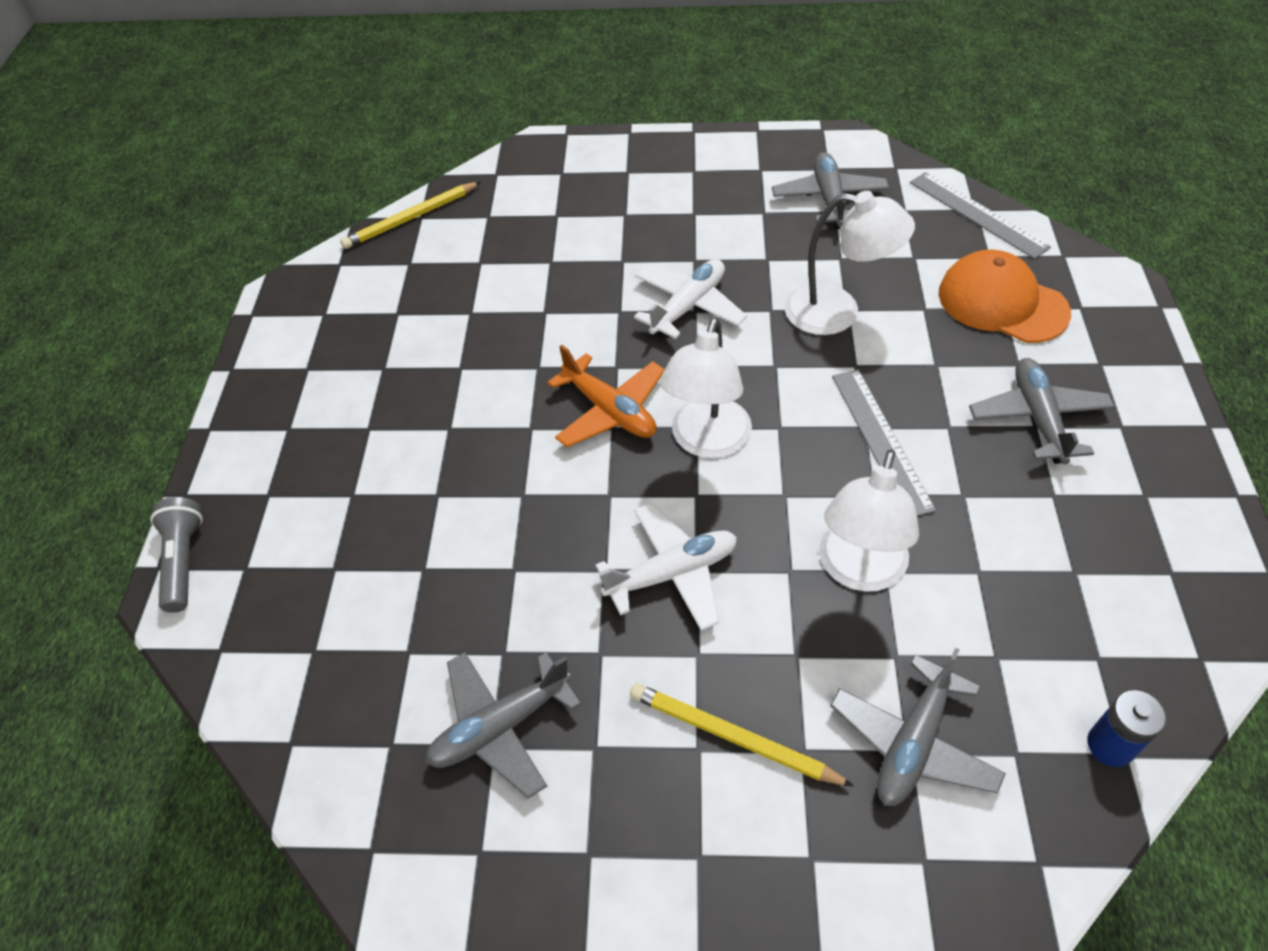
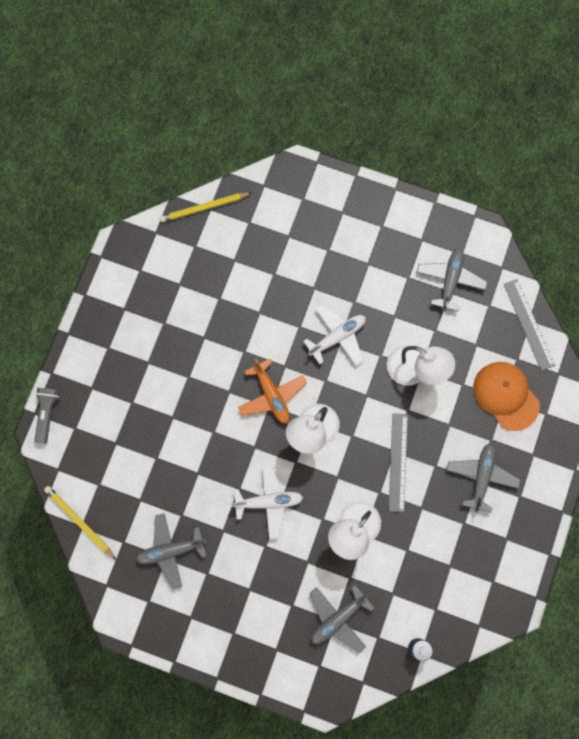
camera: 15 degrees right, 25 degrees up
yellow pencil [630,683,854,787] -> yellow pencil moved to [44,486,116,560]

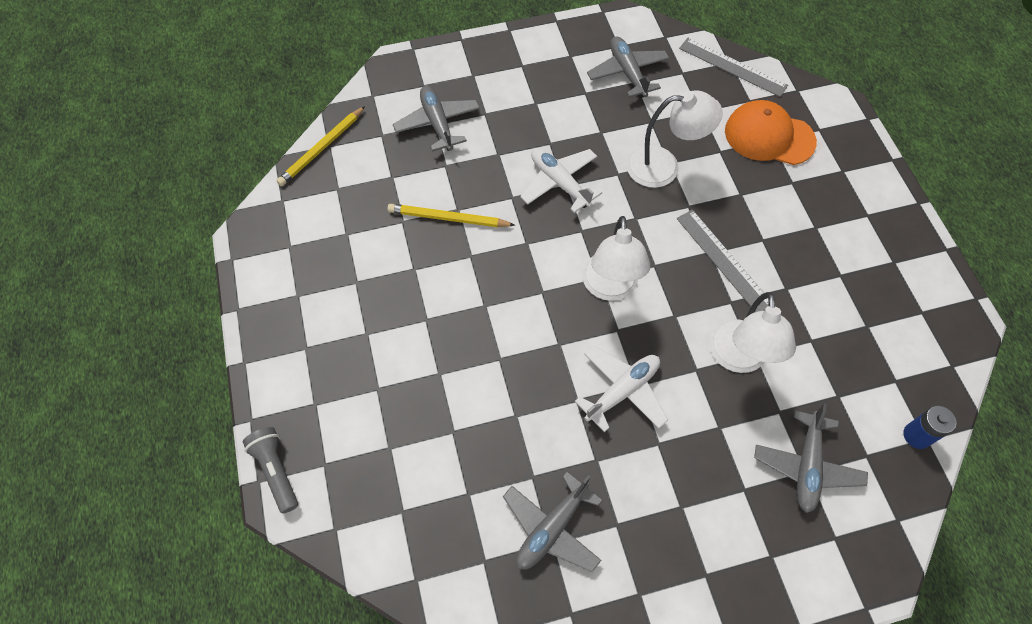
camera: 35 degrees left, 15 degrees down
yellow pencil [44,486,116,560] -> yellow pencil moved to [387,204,515,227]
orange plane [238,359,307,424] -> none
white plane [303,304,366,366] -> white plane turned 60 degrees counterclockwise [520,148,602,213]
grey plane [447,443,521,513] -> grey plane moved to [393,86,480,152]

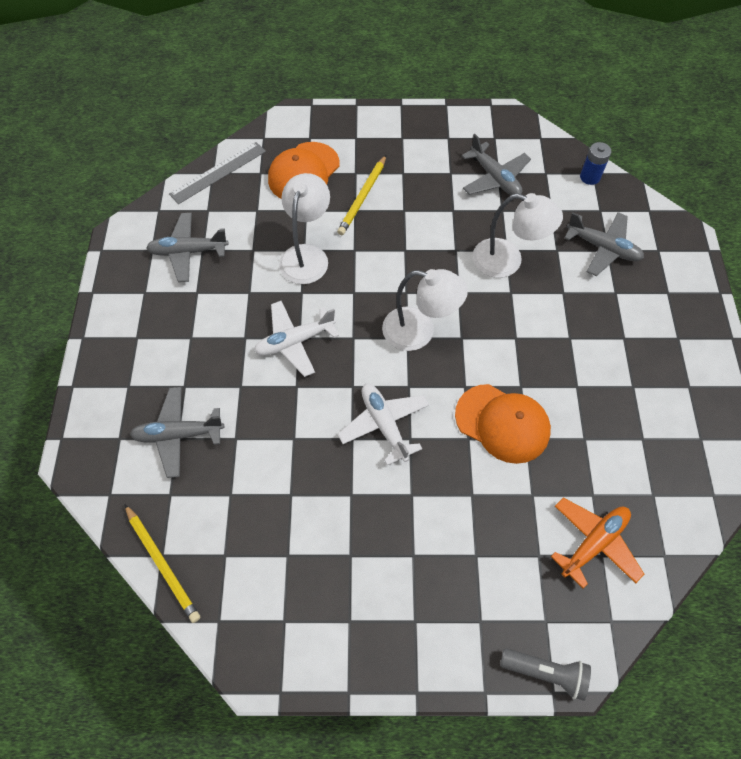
camera: 75 degrees left, 0 degrees up
grey flashlight [243,427,298,514] -> grey flashlight turned 150 degrees counterclockwise [500,648,591,701]
yellow pencil [387,204,515,227] -> yellow pencil moved to [337,155,386,235]
grey plane [503,472,603,572] -> grey plane moved to [462,134,531,195]
white plane [575,346,668,432] -> white plane moved to [338,384,429,465]
grey ruler [677,210,769,312] -> none
none -> orange cap [455,384,551,464]
none -> orange plane [550,498,644,588]

